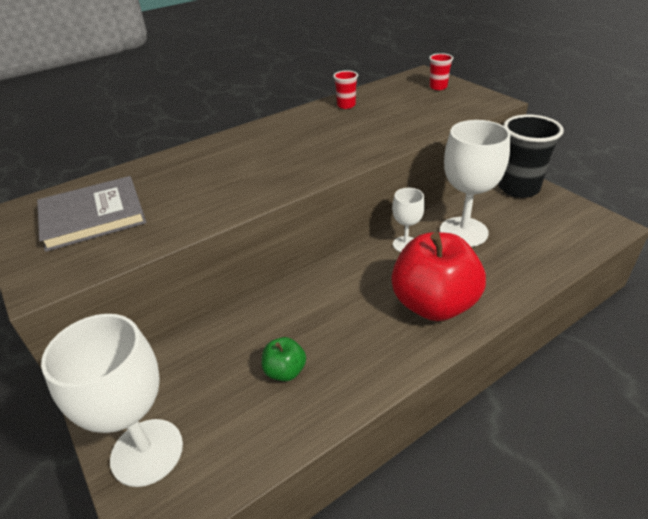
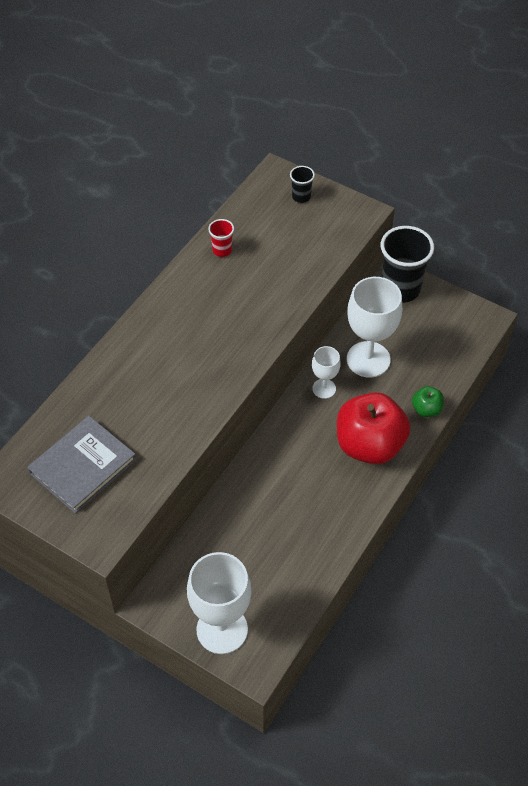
camera: 25 degrees left, 15 degrees up
green apple [262,337,306,381] -> green apple moved to [412,386,444,417]
red cup [429,53,453,90] -> black cup [290,166,315,203]

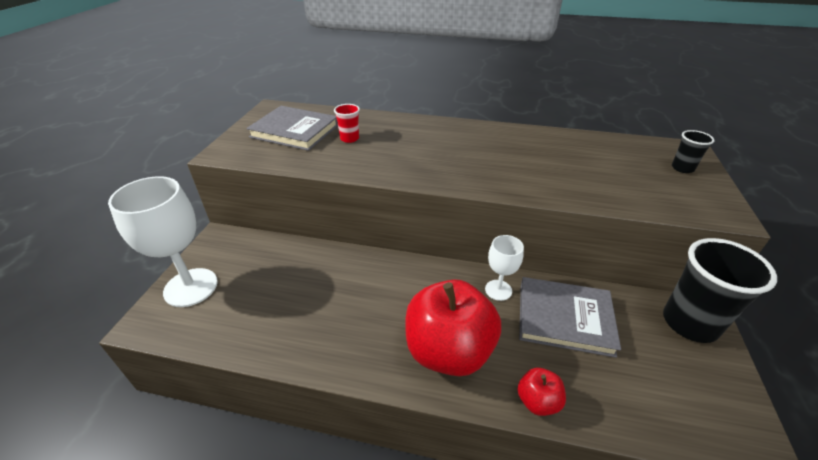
camera: 70 degrees right, 15 degrees down
red cup [208,219,234,257] -> red cup moved to [334,104,360,143]
white goblet [347,277,402,378] -> grey book [519,277,621,358]
green apple [412,386,444,417] -> red apple [517,368,566,416]

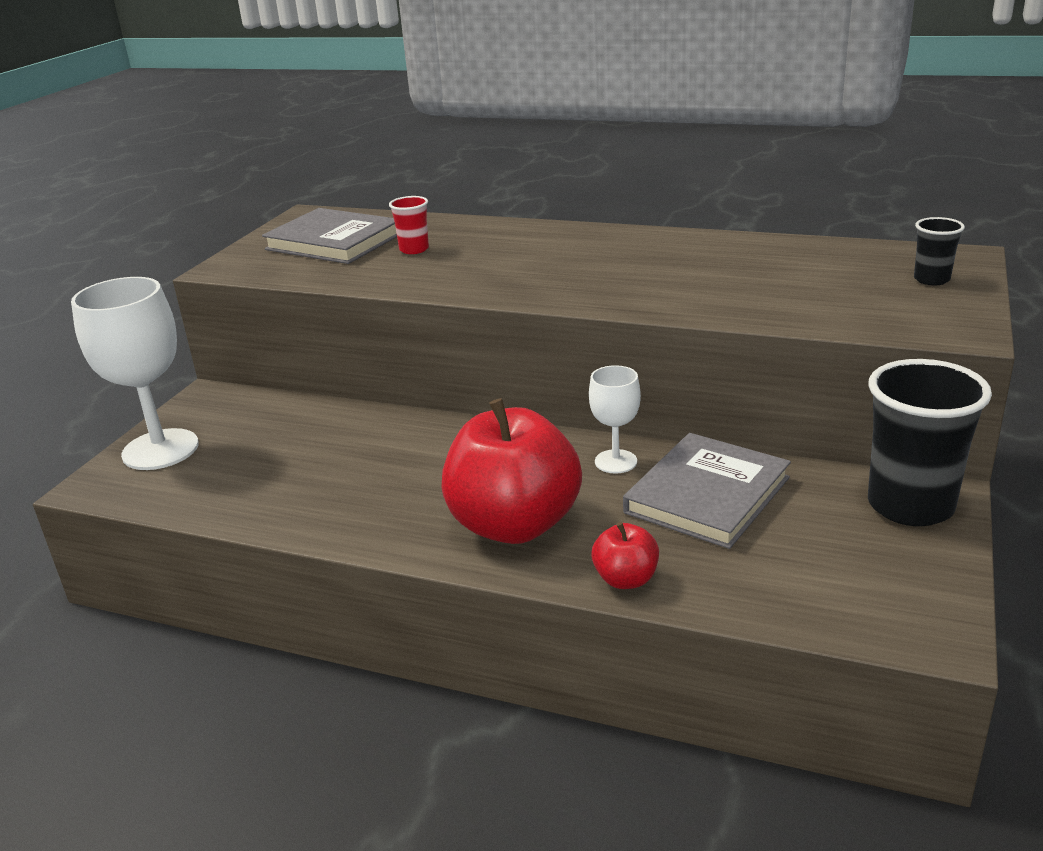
camera: 10 degrees right, 10 degrees down
grey book [519,277,621,358] -> grey book turned 75 degrees counterclockwise [623,433,791,549]

